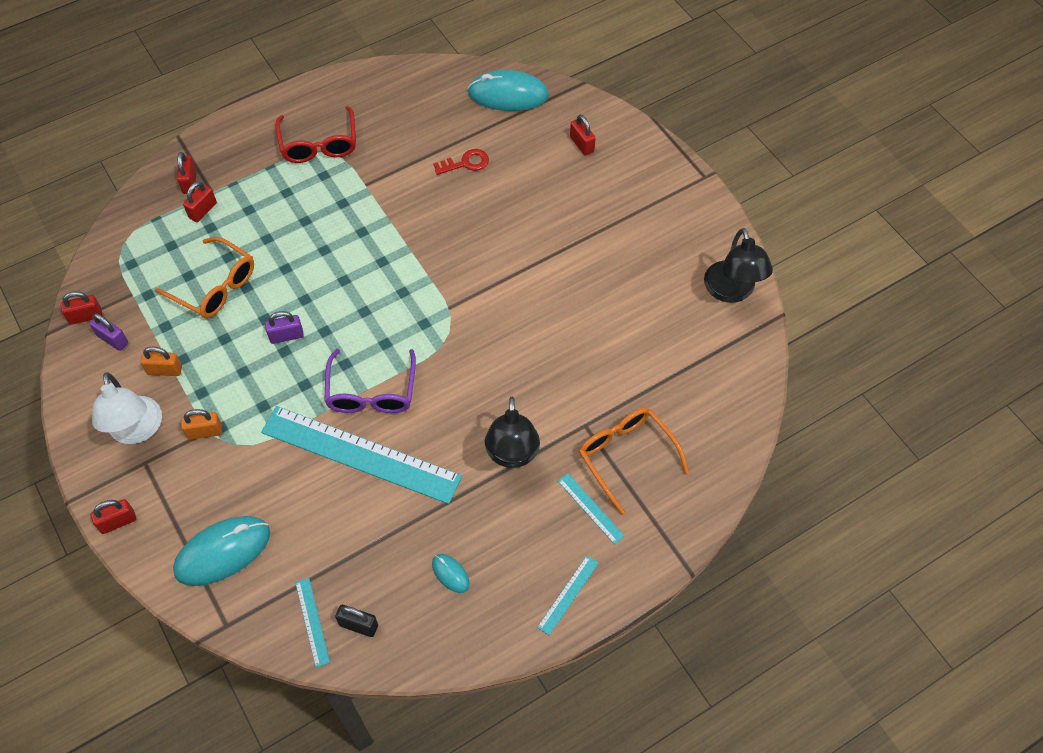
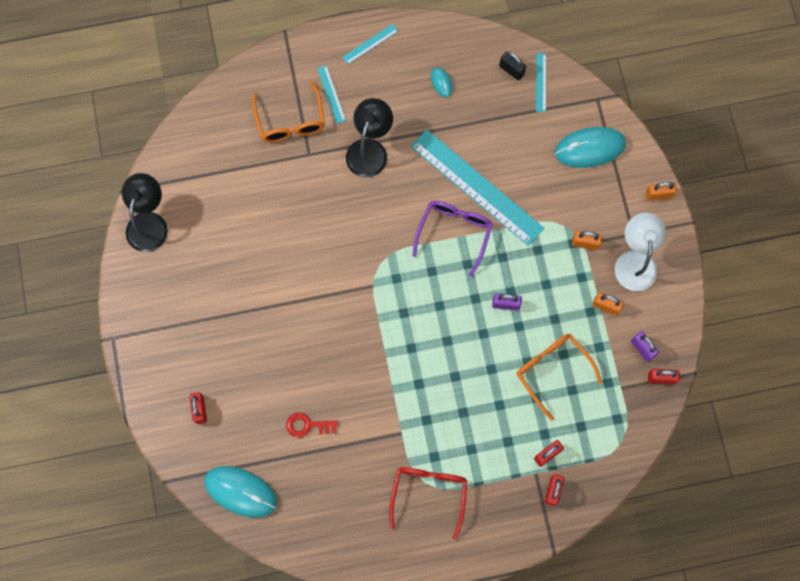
camera: 160 degrees left, 15 degrees up
red padlock [91,499,136,534] -> orange padlock [646,182,677,200]

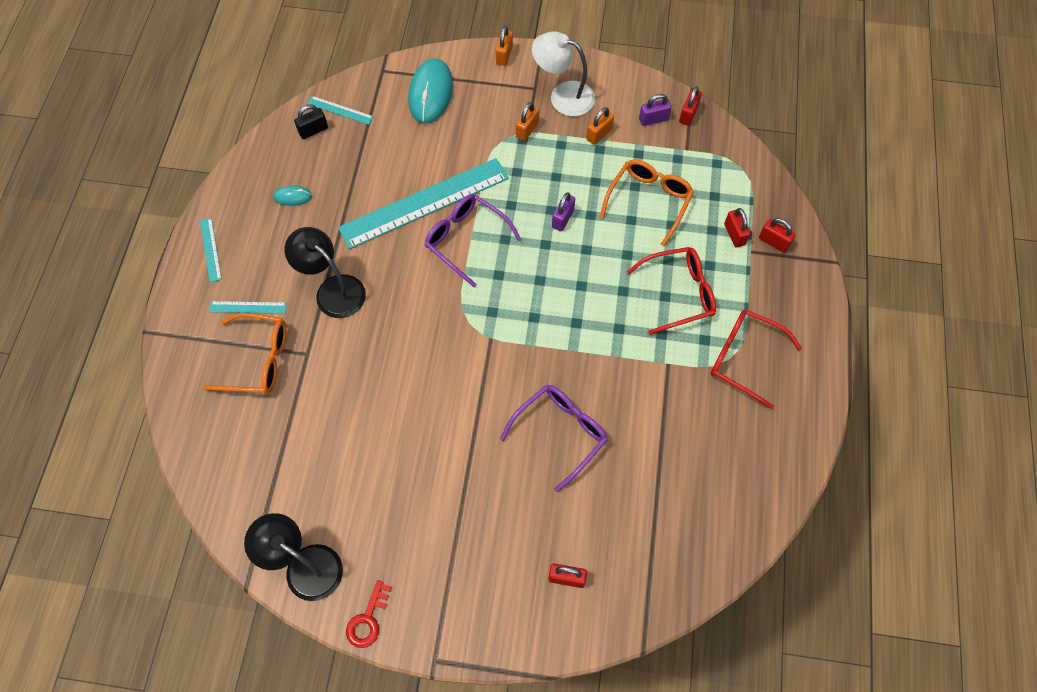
camera: 70 degrees left, 10 degrees down
turquoise mouse [204,466,277,518] -> none
red key [286,413,338,438] -> red key moved to [346,580,392,648]
orange glasses [516,334,602,421] -> orange glasses turned 135 degrees clockwise [600,160,694,246]
none -> purple glasses [500,385,607,492]
none -> red glasses [627,247,716,335]

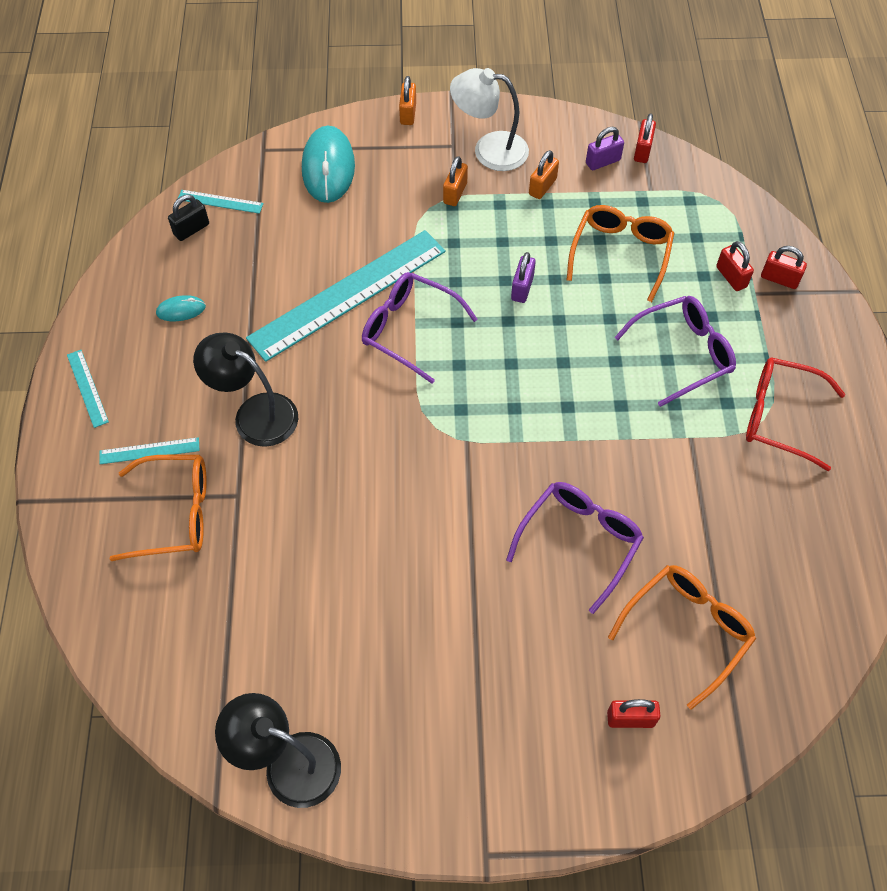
camera: 10 degrees left, 5 degrees down
red key [346,580,392,648] -> none
red glasses [627,247,716,335] -> purple glasses [614,296,736,407]
none -> orange glasses [608,565,756,710]

